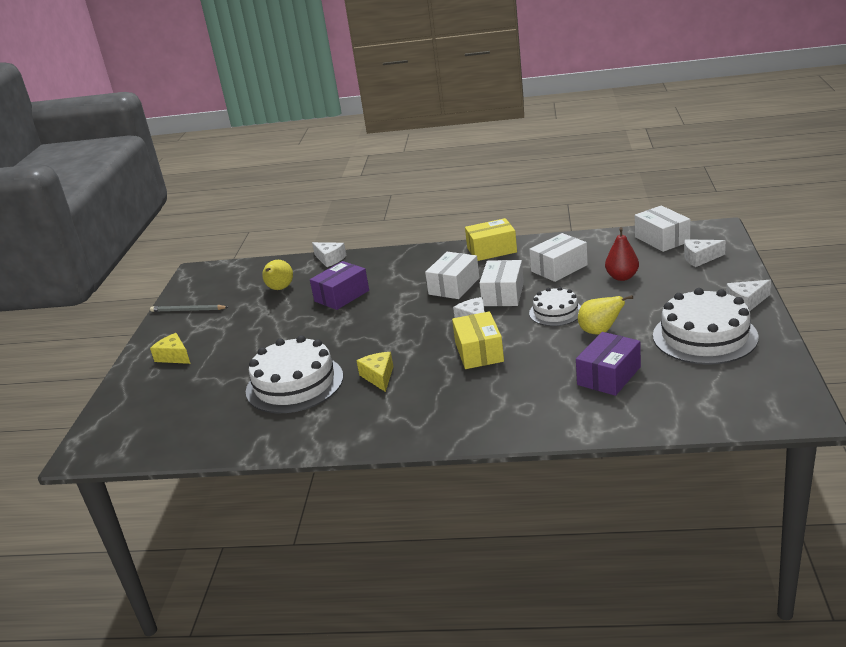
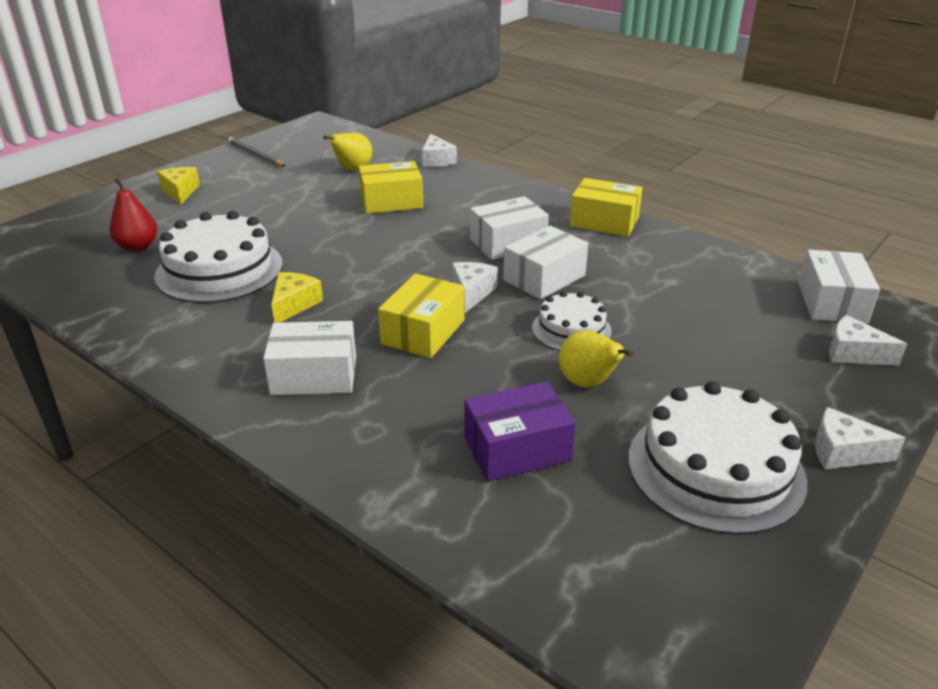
camera: 30 degrees right, 5 degrees up
purple box [310,261,369,310] -> yellow box [359,161,423,214]
white box [529,233,588,282] -> white box moved to [263,321,356,395]
red pear [605,227,639,281] -> red pear moved to [109,178,157,252]

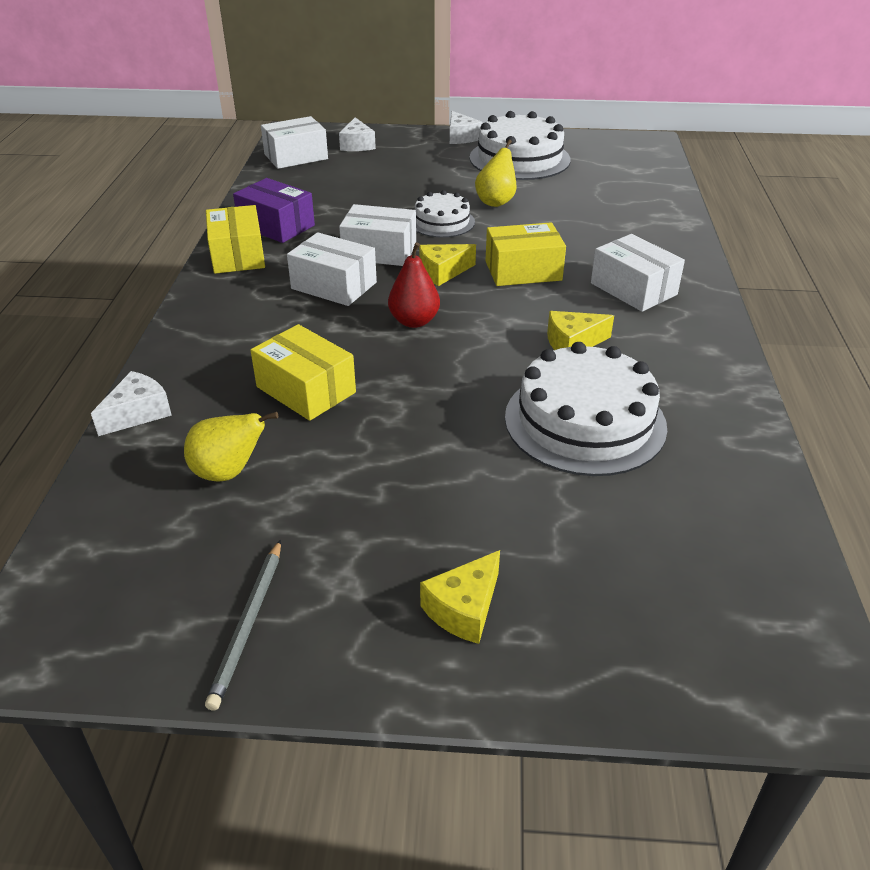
camera: 125 degrees left, 5 degrees up
red pear [109,178,157,252] -> red pear moved to [388,242,440,328]
white cheese [452,262,498,313] -> yellow cheese [419,244,476,286]
purple box [464,381,576,482] -> purple box moved to [233,178,315,243]

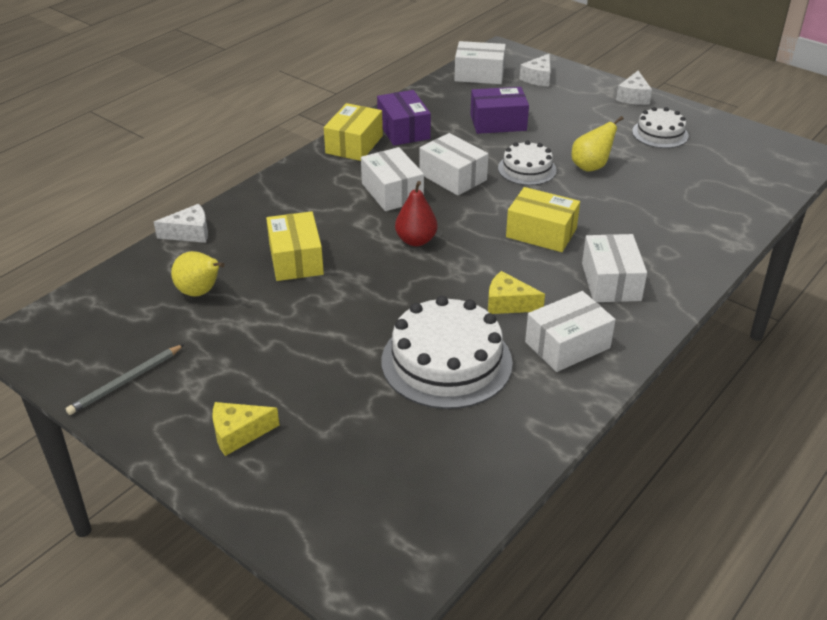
camera: 35 degrees right, 0 degrees up
yellow cheese [419,244,476,286] -> none
white cake [470,111,571,180] -> white cake [632,107,689,148], size x0.57
none -> purple box [470,87,529,134]
none -> white box [525,291,616,372]

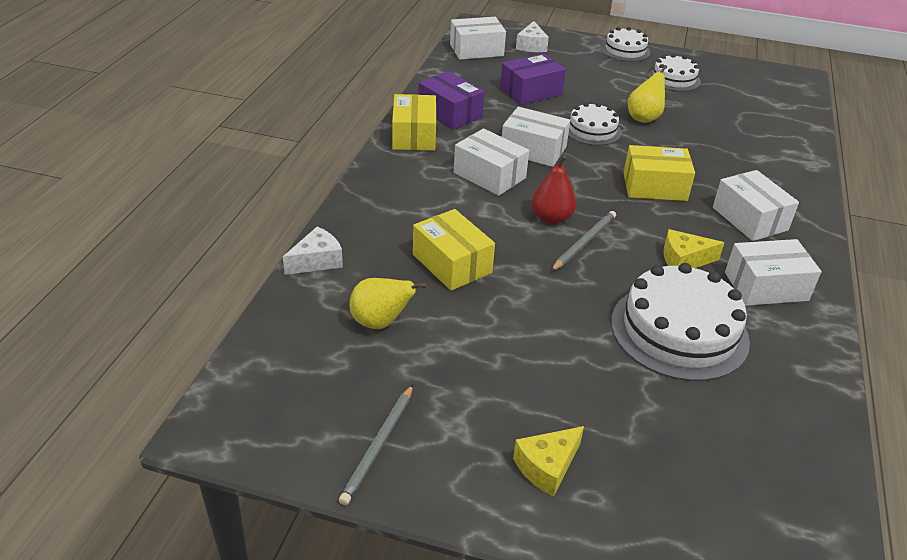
camera: 25 degrees left, 0 degrees up
white box [525,291,616,372] -> white box turned 45 degrees clockwise [725,239,822,306]
white cheese [616,71,652,105] -> white cake [601,27,650,62]
none -> grey pencil [551,211,616,271]

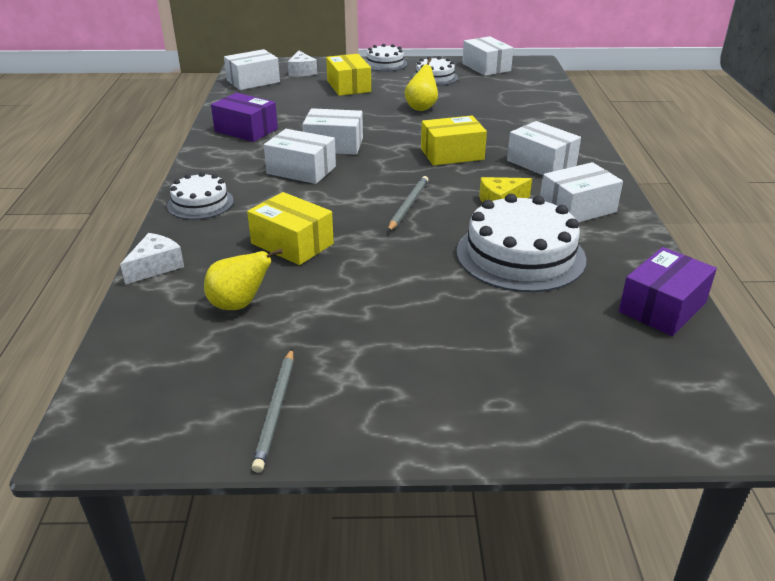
camera: 15 degrees left, 5 degrees down
yellow box [392,94,436,151] -> yellow box moved to [326,54,371,96]
purple box [500,53,566,105] -> purple box moved to [619,247,717,336]
yellow cheese [513,426,584,497] -> none
red pear [532,155,576,224] -> none
white cake [568,102,622,146] -> white cake moved to [167,172,234,220]
none -> white box [462,36,513,76]

